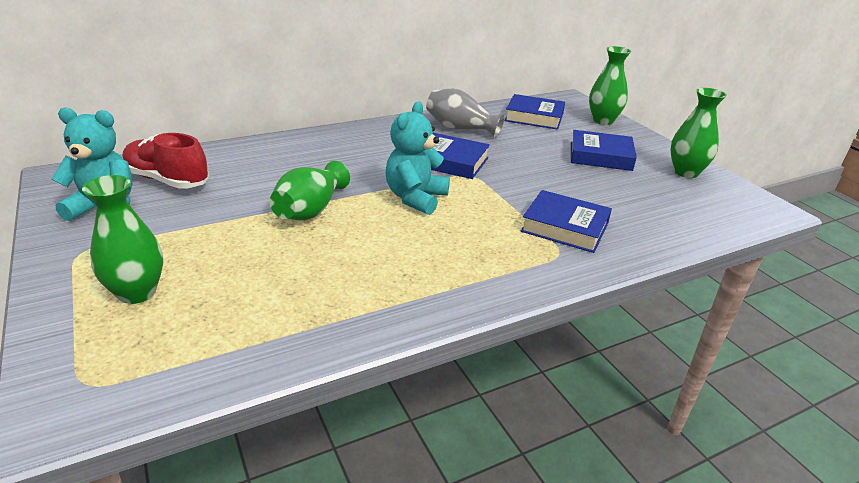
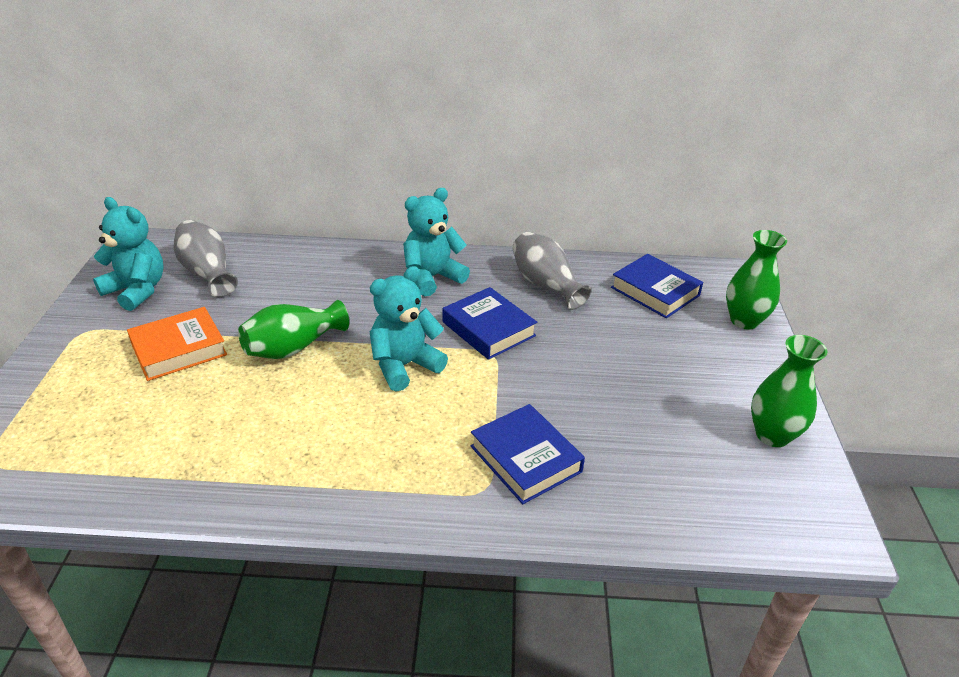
camera: 30 degrees right, 5 degrees up
green vase [82,175,163,304] -> none
red shoe [123,133,209,189] -> grey vase [174,220,238,297]
blue book [571,130,637,171] -> none
none -> orange book [127,307,227,381]
none -> turquoise teddy bear [403,188,470,296]

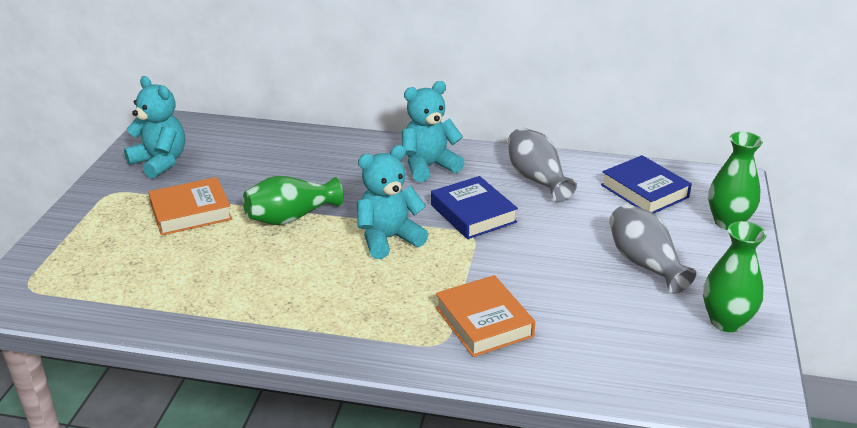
camera: 10 degrees right, 5 degrees down
grey vase [174,220,238,297] -> grey vase moved to [609,204,696,294]
blue book [470,404,585,504] -> orange book [436,275,535,357]

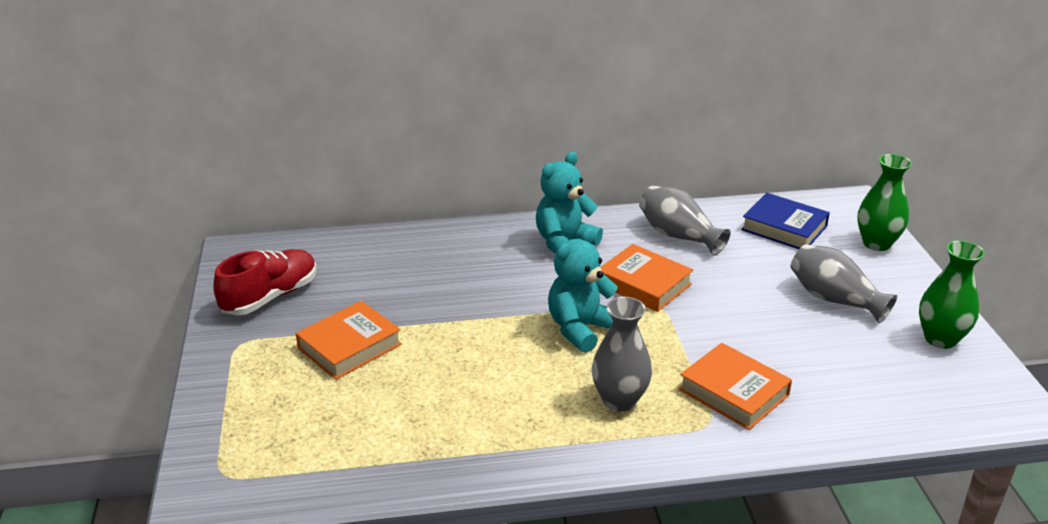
camera: 20 degrees left, 0 degrees up
turquoise teddy bear [124,76,185,179] -> red shoe [213,249,317,315]
green vase [243,176,343,225] -> none
blue book [431,176,518,239] -> orange book [600,244,693,312]
none -> grey vase [592,297,652,412]

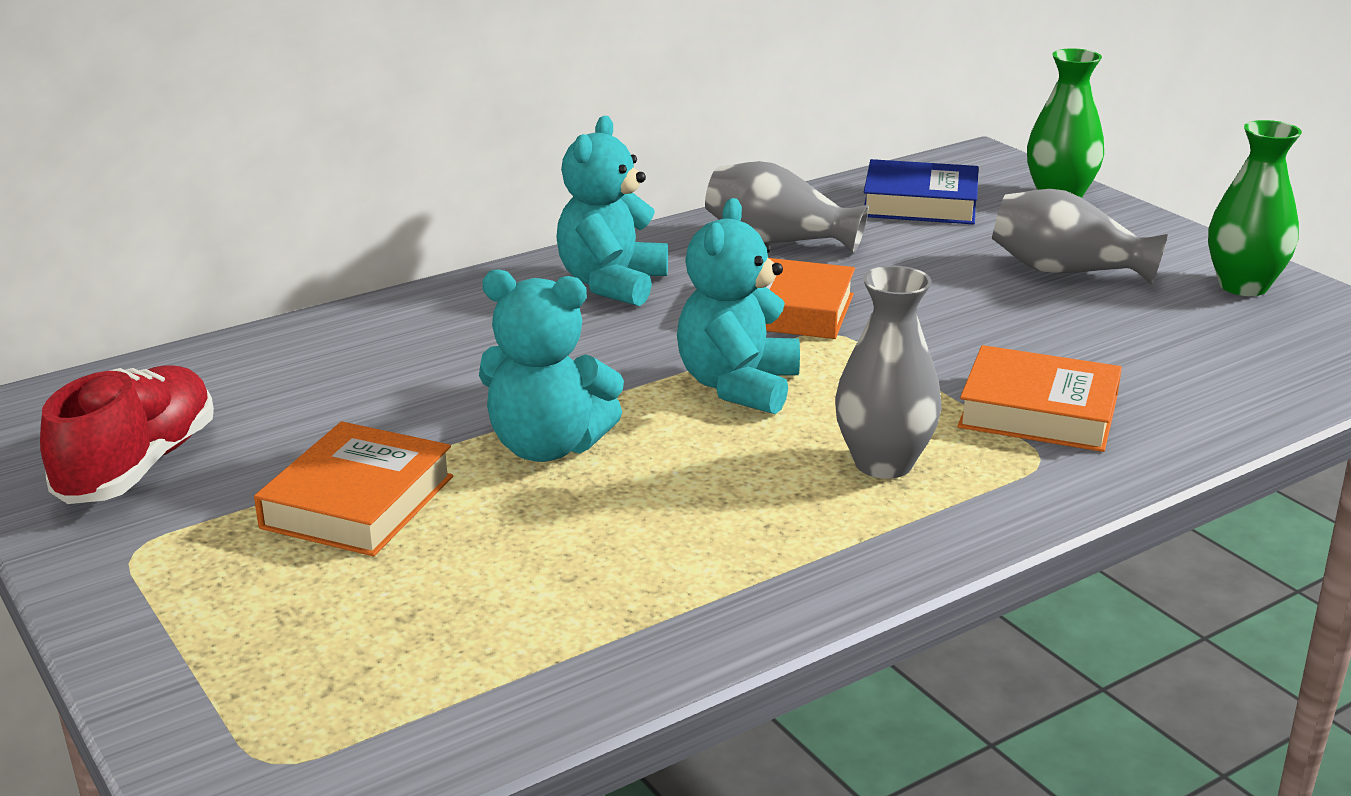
camera: 25 degrees left, 5 degrees down
none -> turquoise teddy bear [479,269,624,462]

